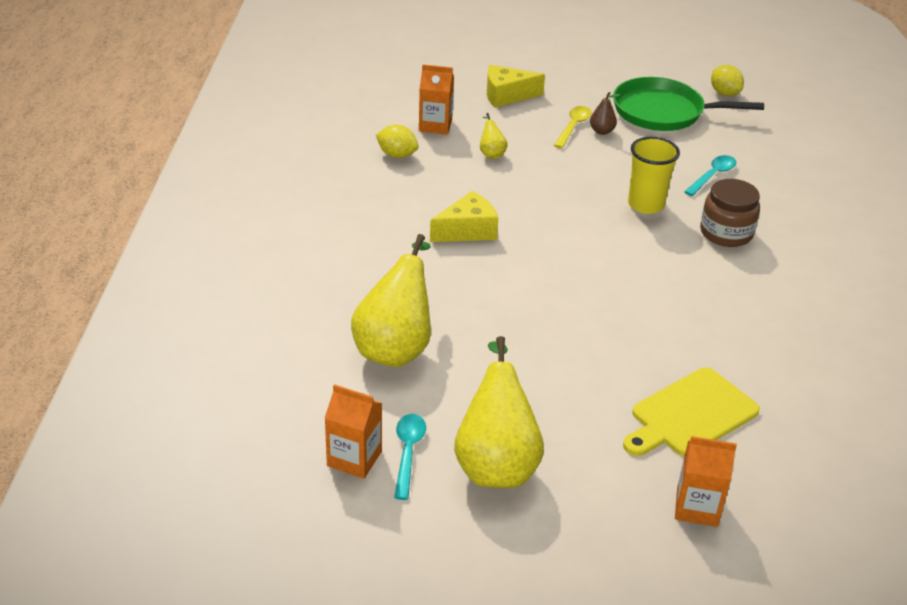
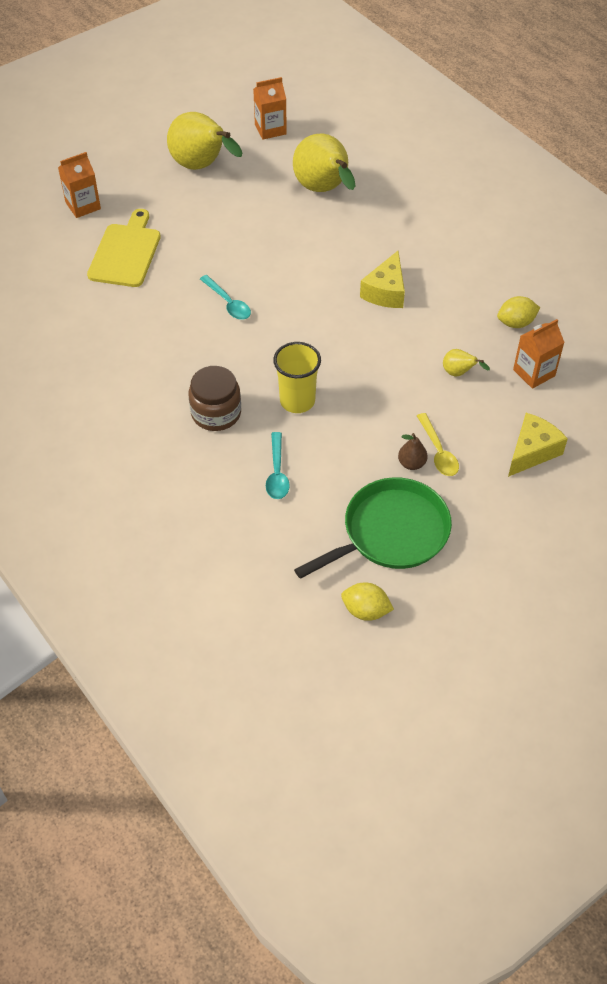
camera: 140 degrees right, 15 degrees up
turquoise spoon [394,414,426,500] -> turquoise spoon moved to [200,275,251,320]

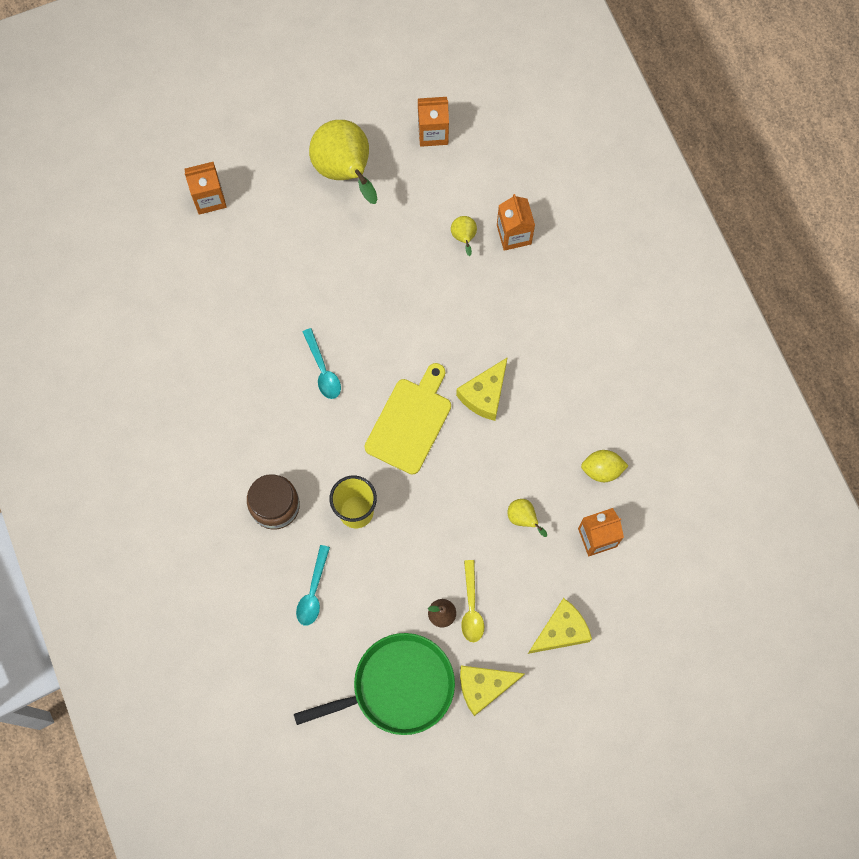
camera: 15 degrees right, 20 degrees up
yellow cutting board [87,209,161,287] -> yellow cutting board moved to [365,363,451,475]
yellow pear [293,134,355,192] -> yellow pear [451,216,477,256], size x0.43
yellow lemon [341,582,394,621] -> none
none -> yellow cheese [460,666,525,716]
none -> orange carton [497,194,535,251]

